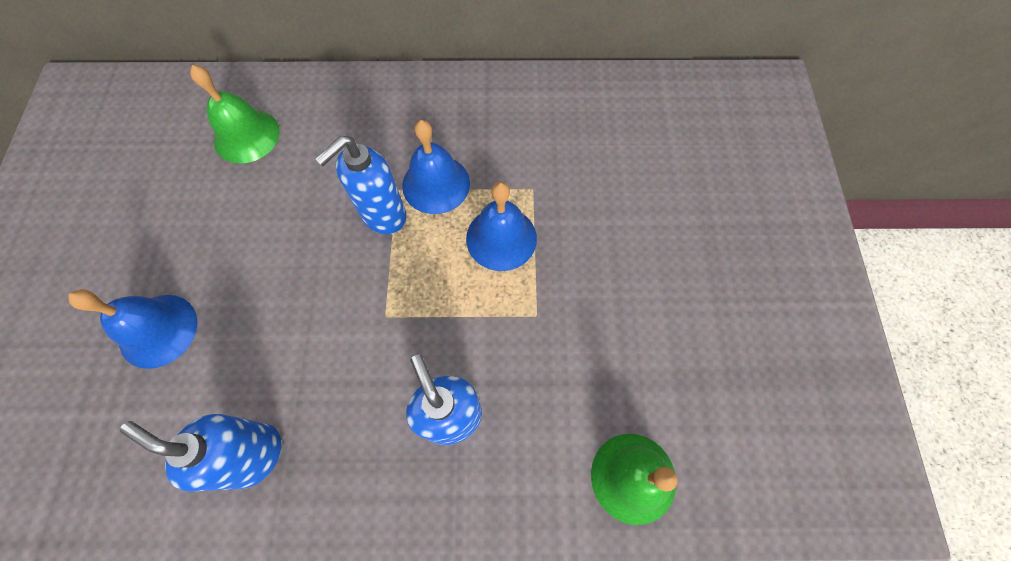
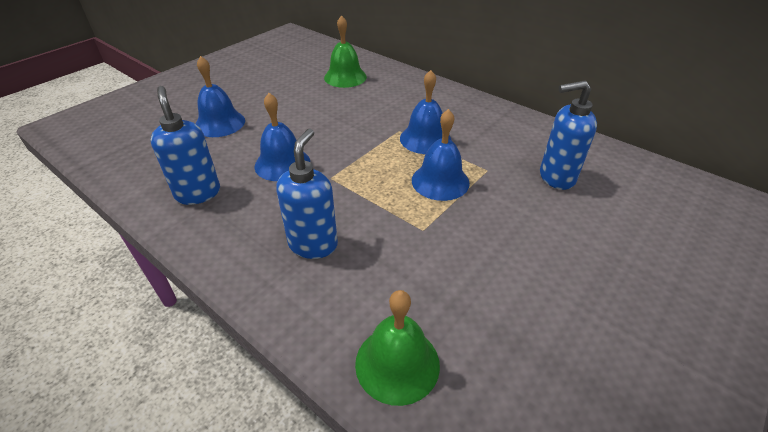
camera: 40 degrees right, 25 degrees down
blue soap dispenser [315,136,406,234] -> blue soap dispenser moved to [540,81,597,190]
none -> blue bell [254,93,310,181]

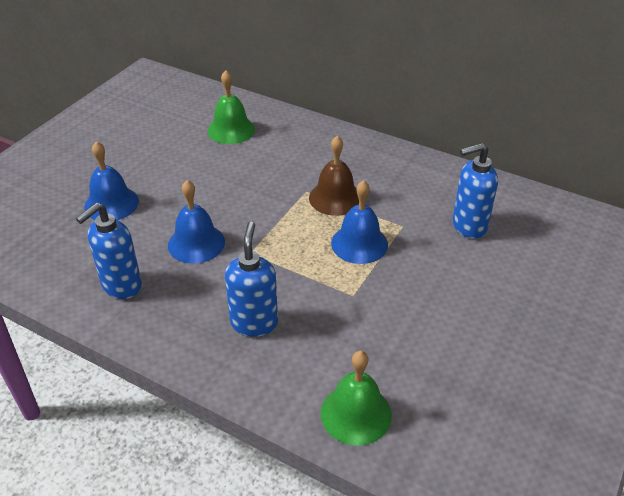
camera: 10 degrees left, 0 degrees up
blue soap dispenser [150,86,220,205] -> blue soap dispenser turned 105 degrees counterclockwise [76,203,142,299]
blue bell [400,70,451,154] -> brown bell [309,136,359,216]

